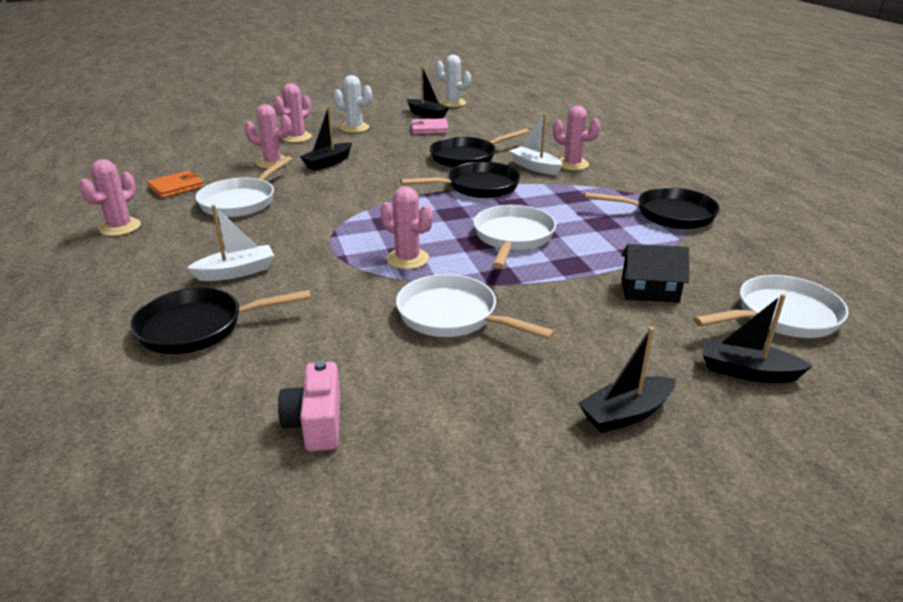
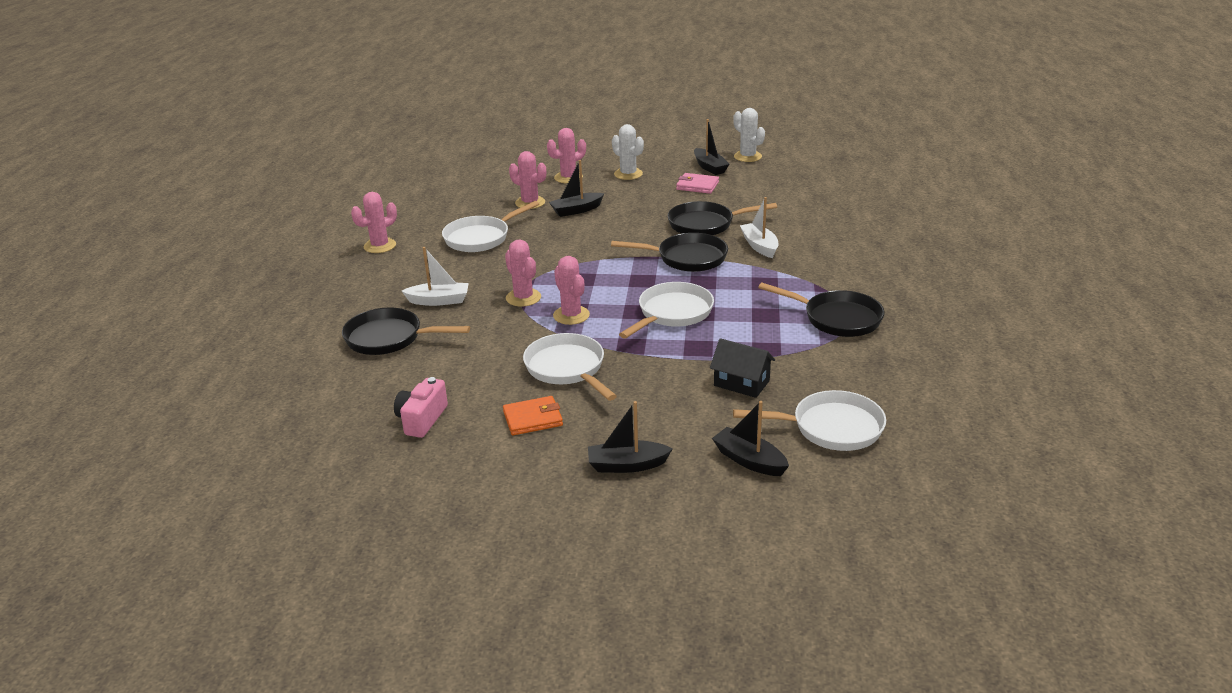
camera: 25 degrees right, 0 degrees up
orange wallet [147,171,204,198] -> orange wallet moved to [503,396,563,435]
pink cactus [553,106,600,170] -> pink cactus moved to [505,239,541,307]

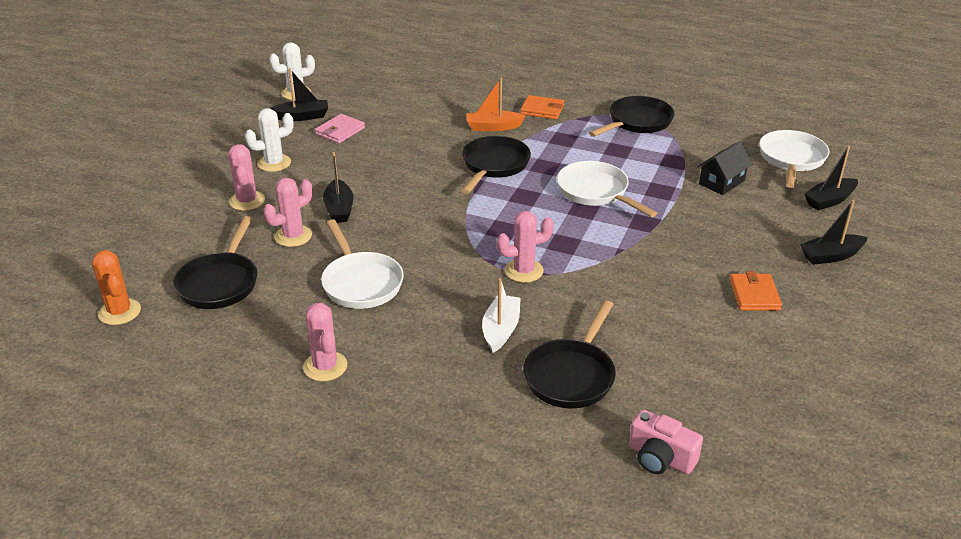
camera: 75 degrees left, 5 degrees up
pink camera [394,377,448,438] -> pink camera moved to [629,410,703,474]
white pan [523,333,617,401] -> none
pink cactus [553,256,590,325] -> none
black boat [588,401,672,473] -> black boat turned 60 degrees clockwise [800,200,868,265]
black pan [668,201,777,235] -> black pan moved to [173,216,257,309]
white boat [740,197,779,258] -> orange boat [466,78,525,131]
none -> orange cactus [92,250,141,325]
none -> orange wallet [520,95,564,119]

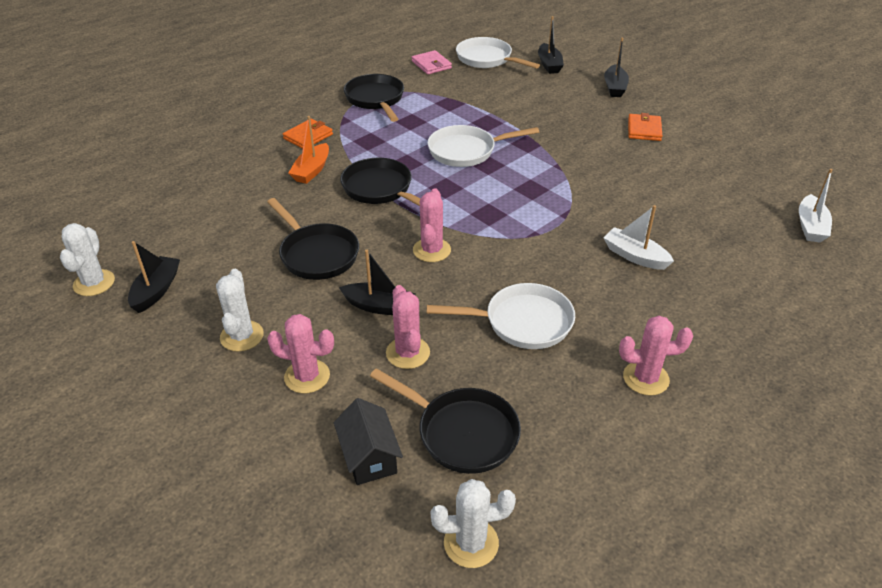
camera: 65 degrees left, 5 degrees up
orange cactus [92,250,141,325] -> white cactus [431,479,516,568]
pink wallet [315,114,365,143] -> pink wallet moved to [412,50,452,74]
pink cactus [497,211,554,283] -> pink cactus moved to [413,188,451,262]
black pan [523,300,616,408] -> black pan moved to [267,198,359,280]
pink camera [629,410,703,474] -> white boat [799,169,833,242]
black house [697,141,753,195] -> black house moved to [334,398,403,485]
orange wallet [730,271,782,310] -> orange wallet turned 75 degrees clockwise [628,113,662,141]

